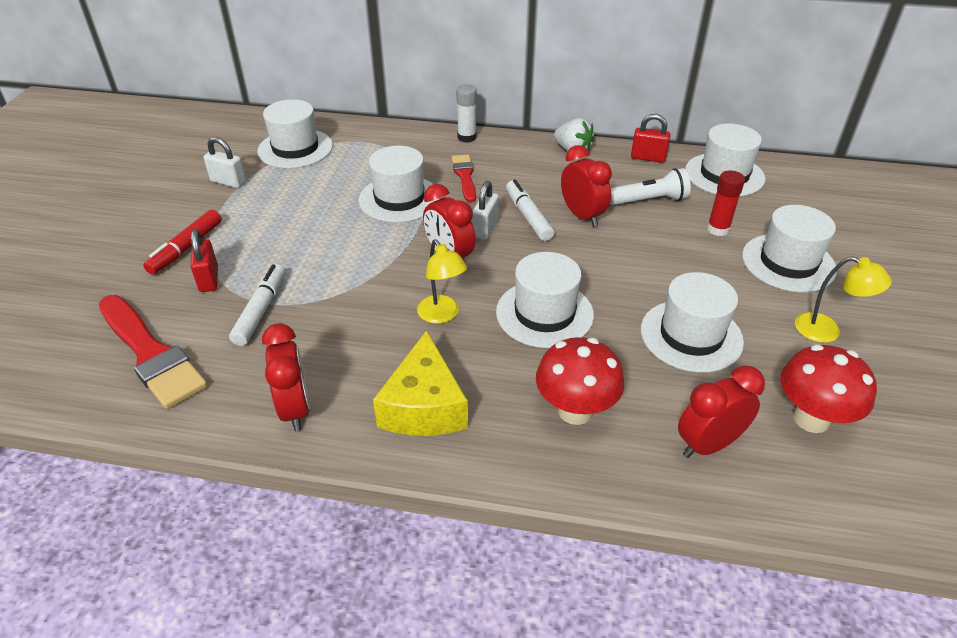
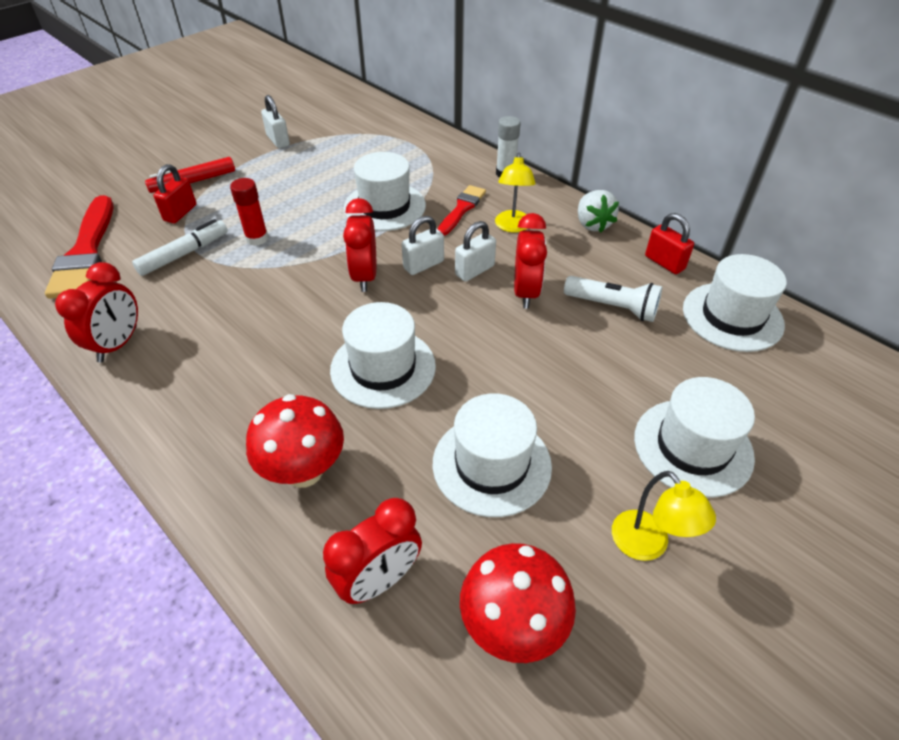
camera: 35 degrees right, 5 degrees up
white hat [257,99,333,168] -> none
yellow cheese [373,330,468,436] -> none
yellow lamp [417,239,468,324] -> yellow lamp moved to [495,152,536,233]
white marker [506,180,554,241] -> white padlock [455,221,496,282]
red clock [678,365,765,458] -> red clock turned 135 degrees clockwise [323,498,422,604]
red glue stick [707,170,745,236] -> red glue stick moved to [230,178,269,246]

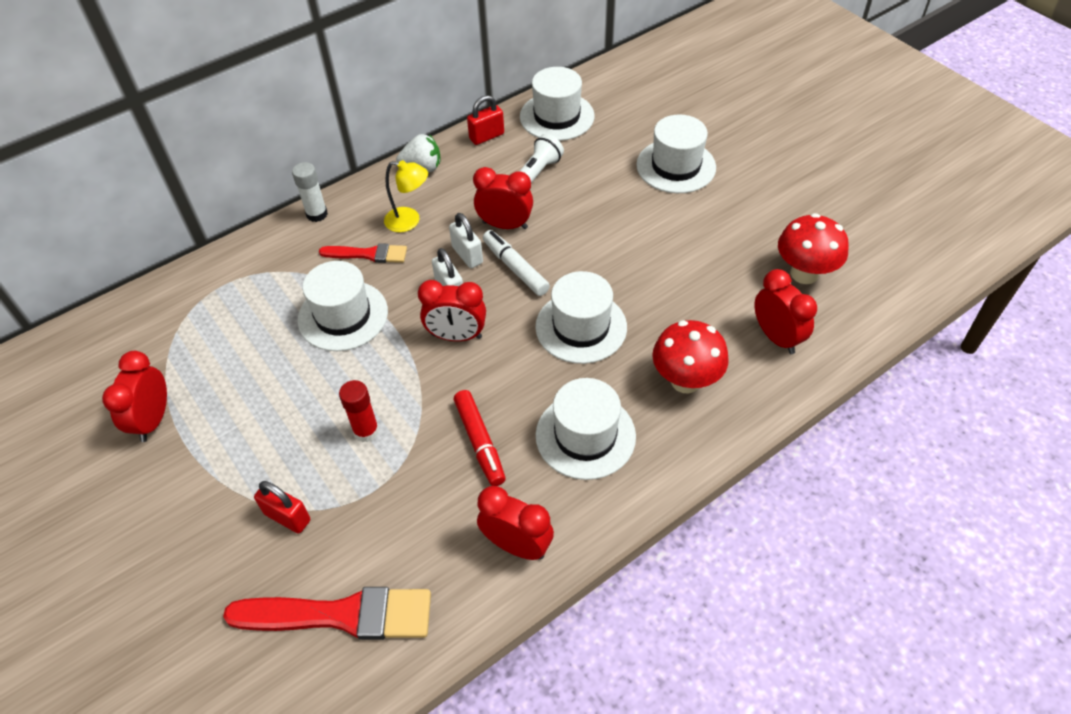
camera: 80 degrees left, 5 degrees up
white marker [132,219,228,276] -> white marker moved to [483,230,550,296]
red marker [145,157,235,193] -> red marker moved to [454,390,506,486]
white padlock [261,95,290,148] -> red clock [102,351,167,442]
white hat [433,393,552,517] -> white hat moved to [536,378,636,480]
red brush [438,185,486,236] -> red brush turned 150 degrees clockwise [319,243,407,263]
yellow lamp [612,471,716,561] -> none

